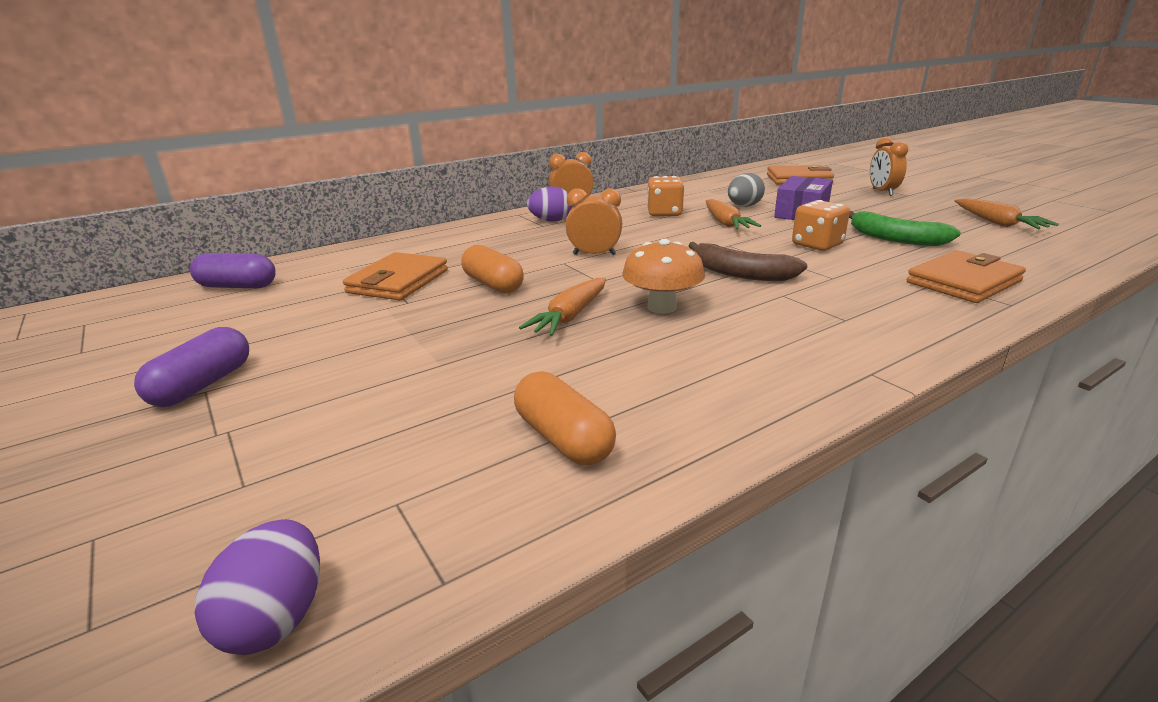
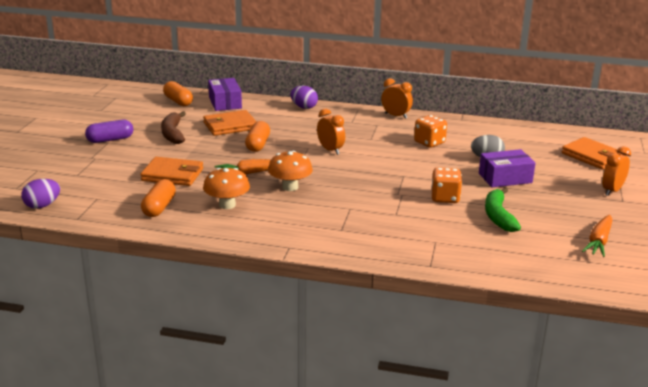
camera: 45 degrees right, 0 degrees up
purple capsule [190,253,276,288] -> orange capsule [163,81,193,106]
purple egg [527,186,573,222] -> purple egg moved to [290,86,318,109]
brown banana [688,242,807,281] -> brown banana moved to [161,111,186,144]
orange carrot [706,199,761,230] -> none
orange wallet [907,250,1026,303] -> orange wallet moved to [140,157,203,186]
none -> orange mushroom [203,168,250,209]
none -> purple box [208,78,242,111]

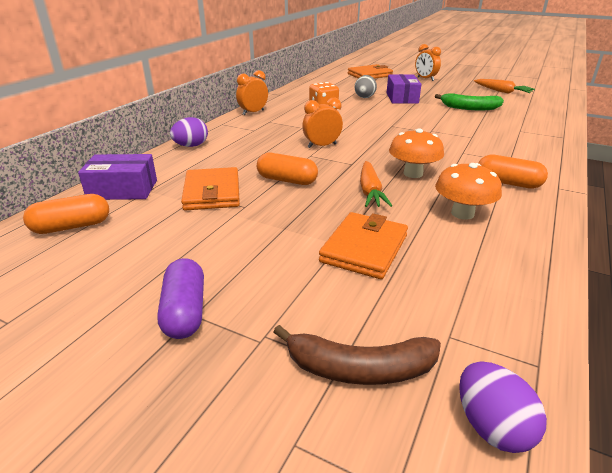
camera: 75 degrees left, 5 degrees up
orange capsule [141,180,176,217] -> orange capsule moved to [479,155,548,189]
brown banana [161,111,186,144] -> brown banana moved to [274,325,441,385]
orange dice [431,167,462,203] -> none

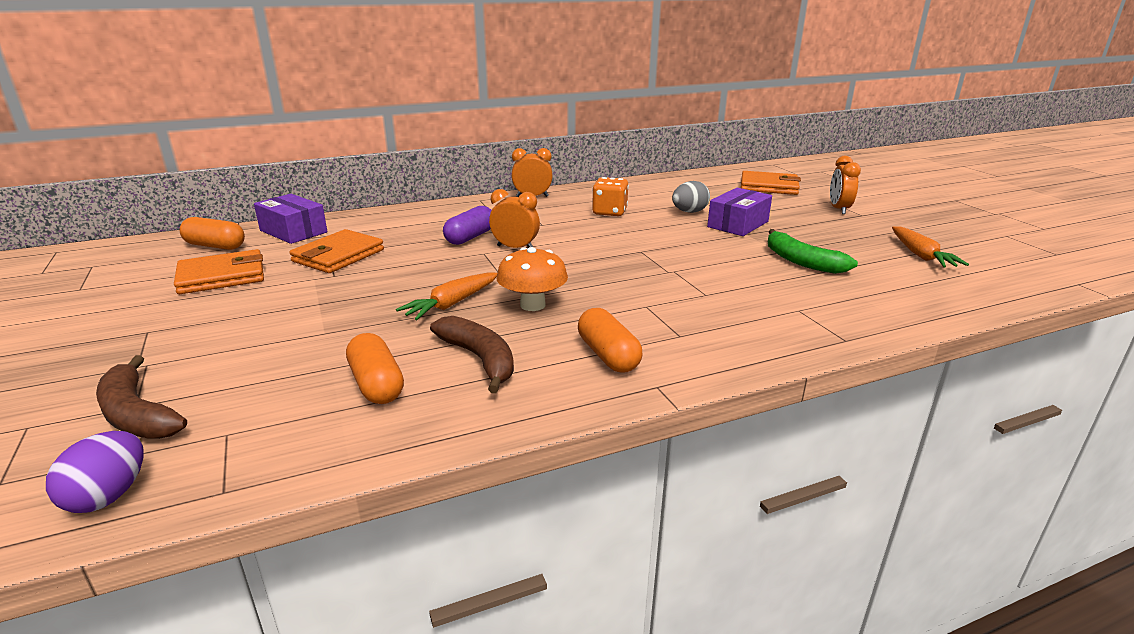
camera: 40 degrees right, 5 degrees down
purple capsule [157,258,204,339] -> purple capsule moved to [443,206,492,245]
purple egg [170,117,208,147] -> none
orange capsule [257,153,318,185] -> orange capsule moved to [346,333,404,404]
orange wallet [319,212,408,279] -> orange wallet moved to [174,249,264,294]
orange mushroom [435,163,502,220] -> brown banana [430,316,514,393]

